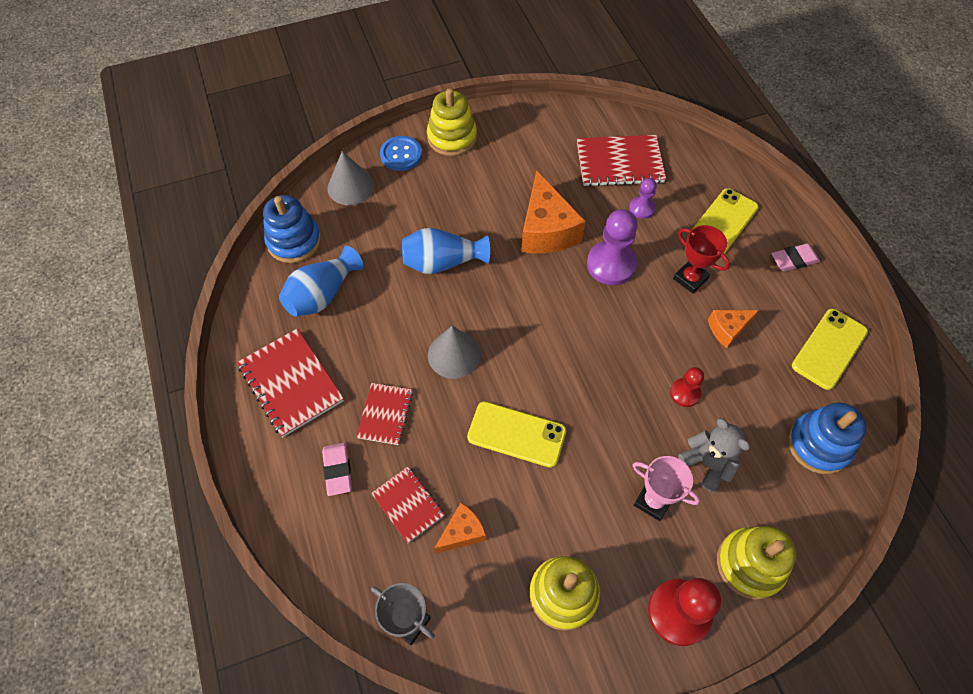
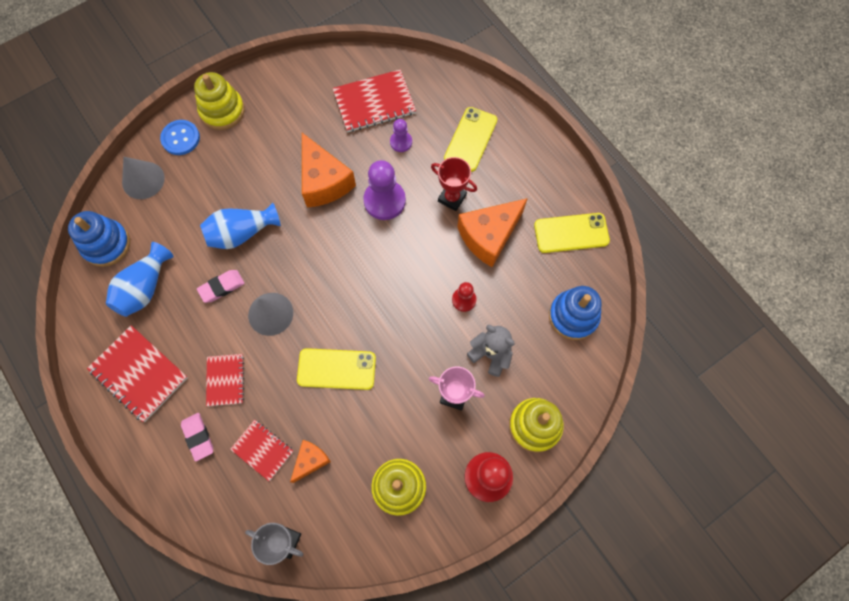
camera: 15 degrees left, 10 degrees up
orange cheese [708,310,759,348] -> orange cheese [457,198,528,267], size x1.85
pink eraser [771,243,820,271] -> pink eraser moved to [197,270,245,303]
yellow phone [792,309,868,390] -> yellow phone turned 60 degrees clockwise [534,213,610,253]

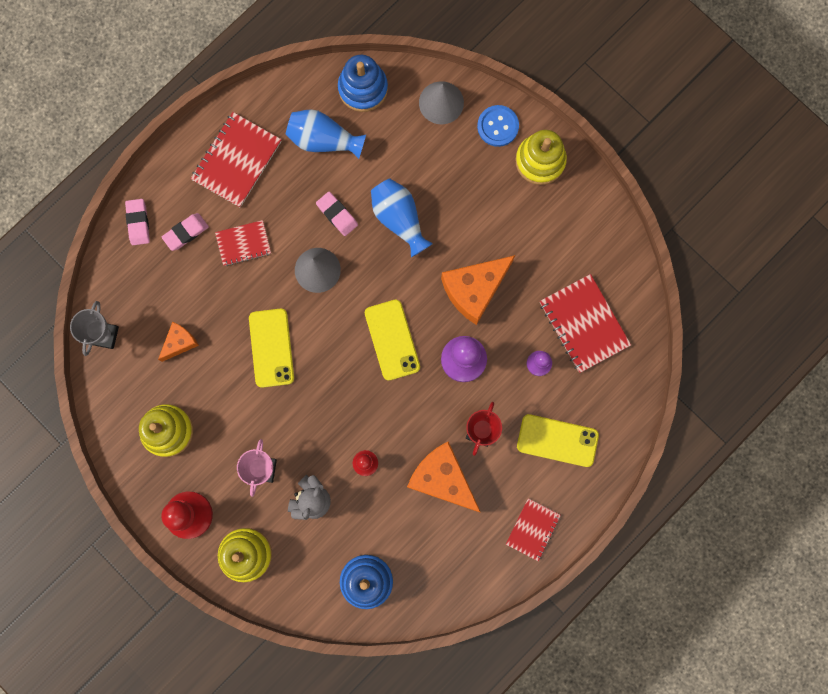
camera: 80 degrees right, 10 degrees up
red notebook [230,420,294,481] -> red notebook moved to [506,498,561,561]
orange cheese [290,440,331,483] -> orange cheese turned 75 degrees counterclockwise [158,322,199,362]
yellow phone [534,213,610,253] -> yellow phone moved to [365,300,420,381]
none -> pink eraser [125,199,150,245]

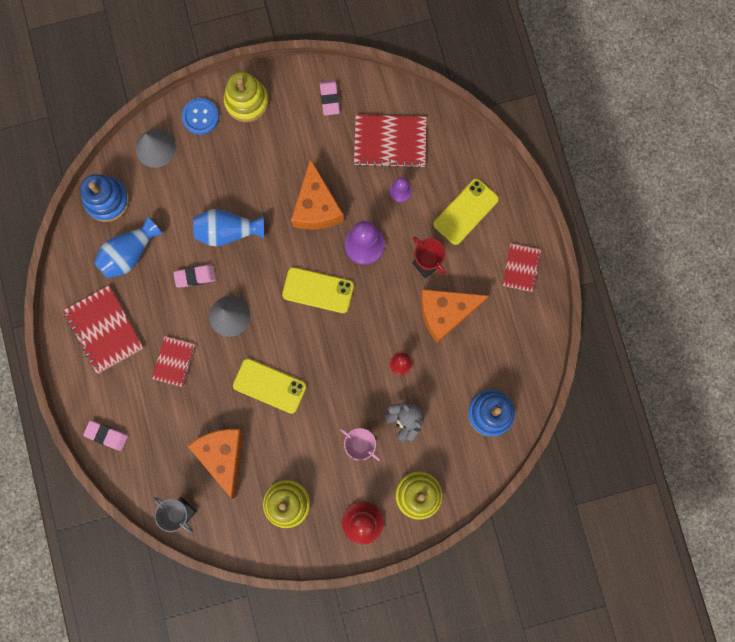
camera: 60 degrees left, 0 degrees up
orange cheese [158,322,199,362] -> orange cheese [188,429,244,499], size x1.85
pink eraser [162,213,209,251] -> pink eraser moved to [320,80,340,115]
red notebook [506,498,561,561] -> red notebook turned 45 degrees clockwise [502,243,542,292]

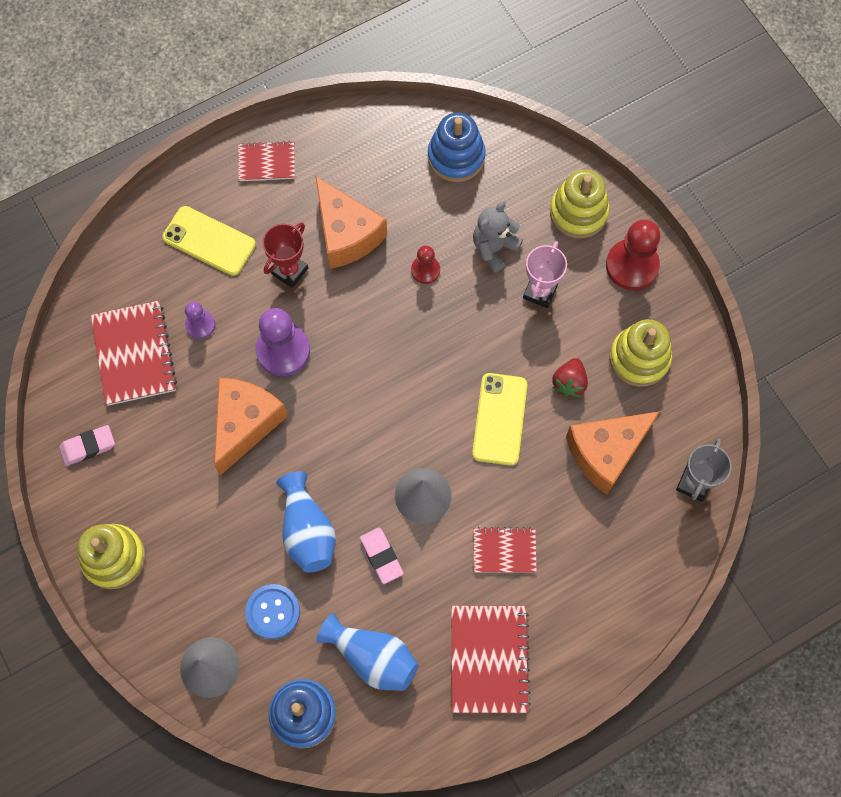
camera: 105 degrees left, 10 degrees down
red notebook [63,285,143,374] -> red notebook turned 45 degrees counterclockwise [451,606,531,713]
pink eraser [83,420,128,451] -> none
blue button [182,98,219,135] -> blue button moved to [245,584,300,639]
yellow phone [282,267,354,313] -> none
orange cheese [291,159,344,230] -> orange cheese turned 45 degrees counterclockwise [214,378,288,475]
none -> red strawberry [552,358,588,397]

